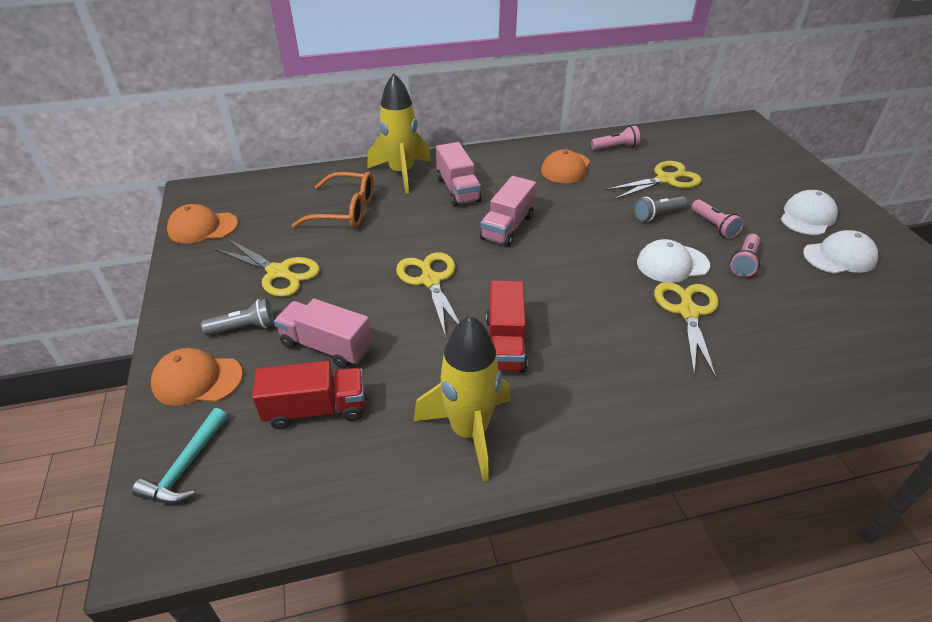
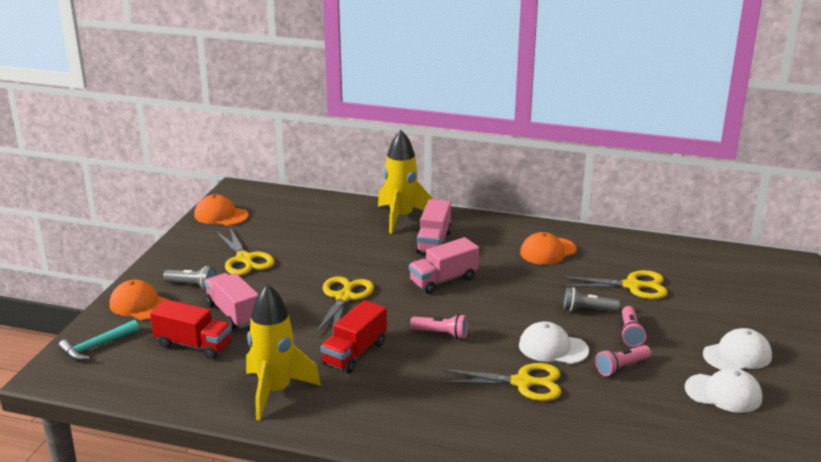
camera: 30 degrees right, 15 degrees down
orange glasses [292,172,374,228] -> none
pink flashlight [591,126,640,150] -> pink flashlight moved to [410,314,468,339]
yellow scissors [654,282,718,379] -> yellow scissors turned 60 degrees clockwise [440,363,561,401]

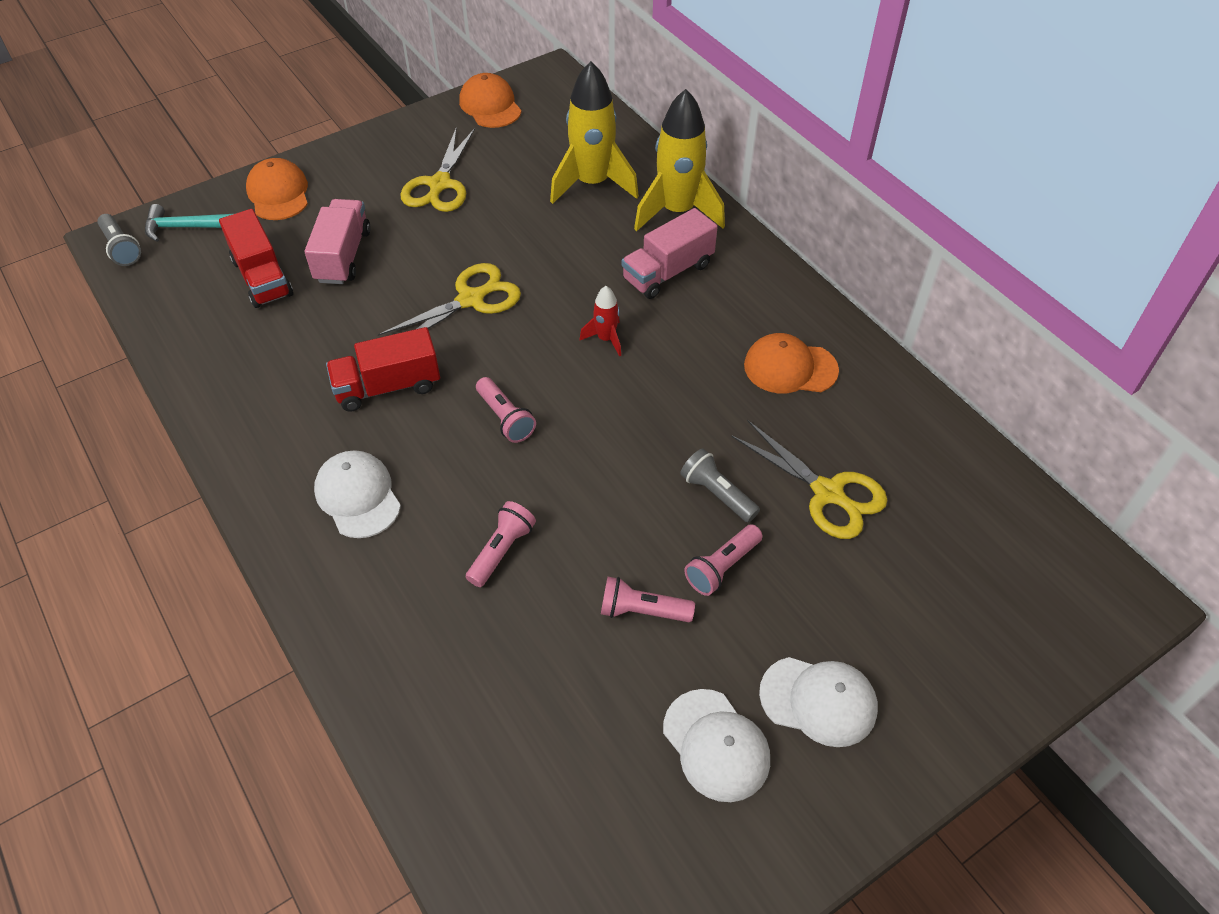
camera: 40 degrees right, 25 degrees up
grey flashlight [163,266,217,290] -> grey flashlight moved to [97,214,141,266]
yellow rocket [246,284,321,420] -> yellow rocket moved to [550,61,639,204]
pink truck [409,237,479,294] -> red rocket [580,286,621,356]
yellow scissors [440,363,561,401] -> pink flashlight [466,501,536,587]
white cap [519,321,589,364] -> white cap moved to [314,450,401,538]

